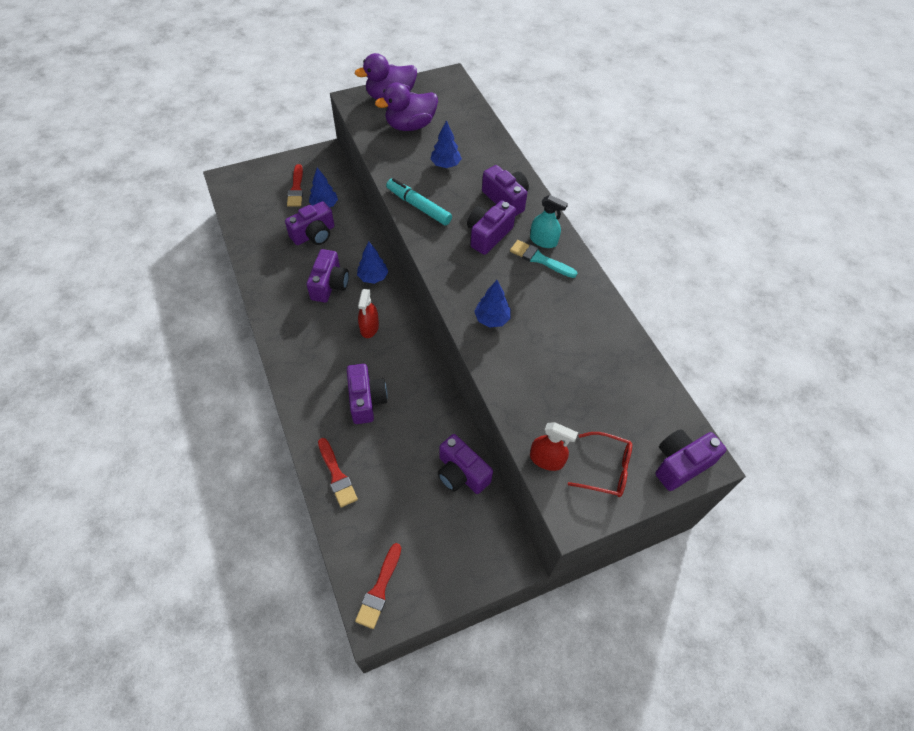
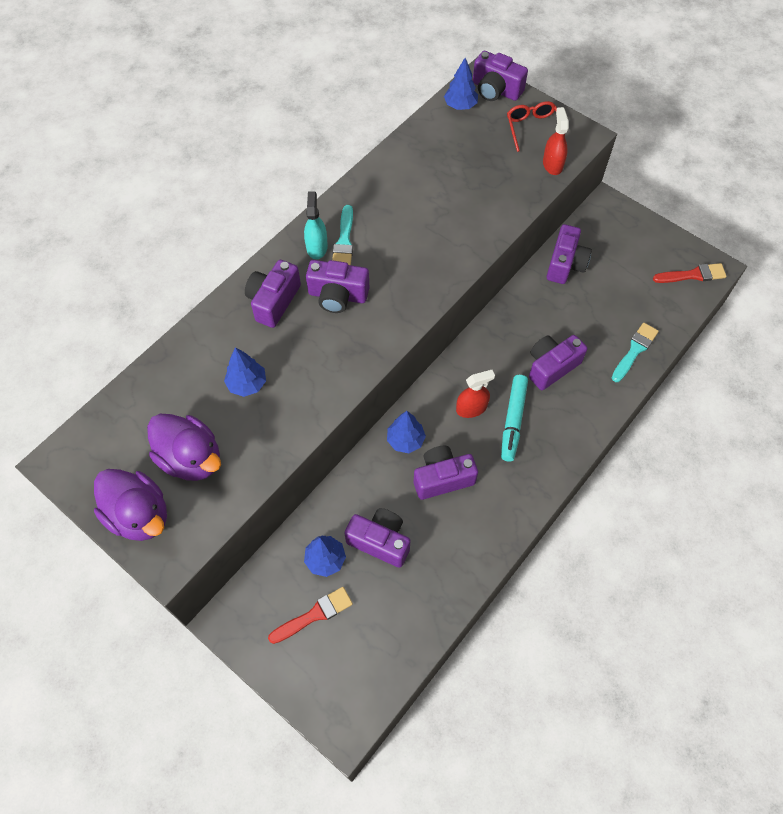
camera: 115 degrees left, 5 degrees up
red brush [318,438,358,507] -> turquoise brush [612,323,659,382]
turquoise marker [386,178,452,226] -> turquoise marker moved to [501,375,528,462]
blue tree [474,280,511,328] -> blue tree moved to [444,58,478,110]

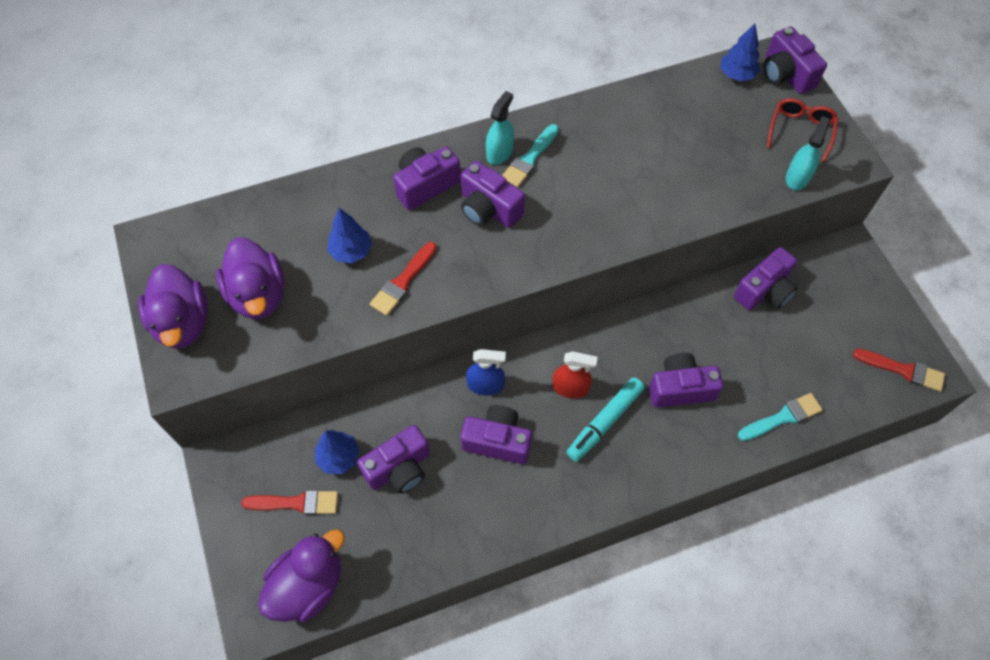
camera: 30 degrees right, 0 degrees up
purple camera [345,508,410,568] -> purple camera turned 90 degrees clockwise [357,425,430,494]
blue tree [387,411,426,453] -> blue spray bottle [466,349,506,396]
red spray bottle [543,107,569,175] -> turquoise spray bottle [786,116,830,190]
none -> purple duck [258,529,345,622]
none -> red brush [370,242,437,316]

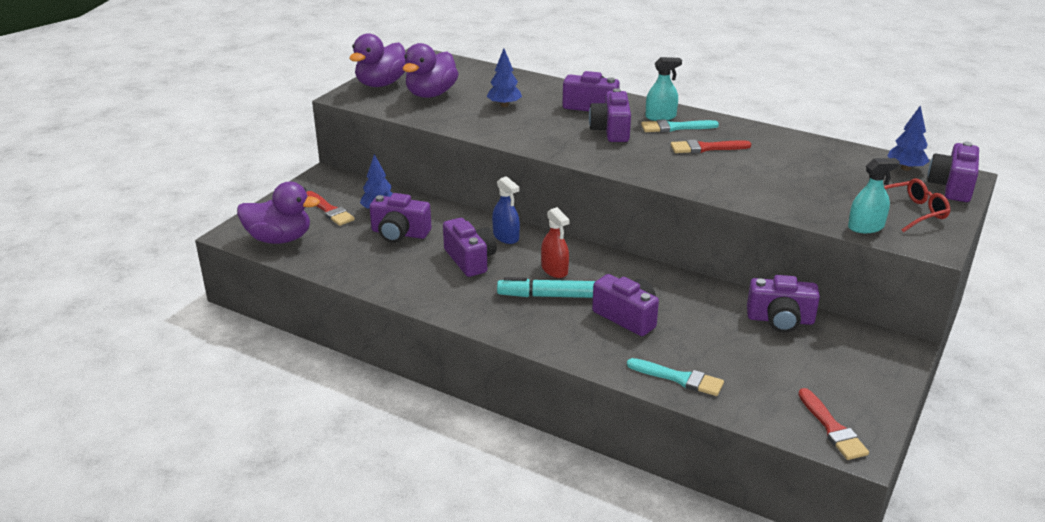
camera: 50 degrees right, 30 degrees down
red brush [370,242,437,316] -> red brush moved to [671,140,751,153]

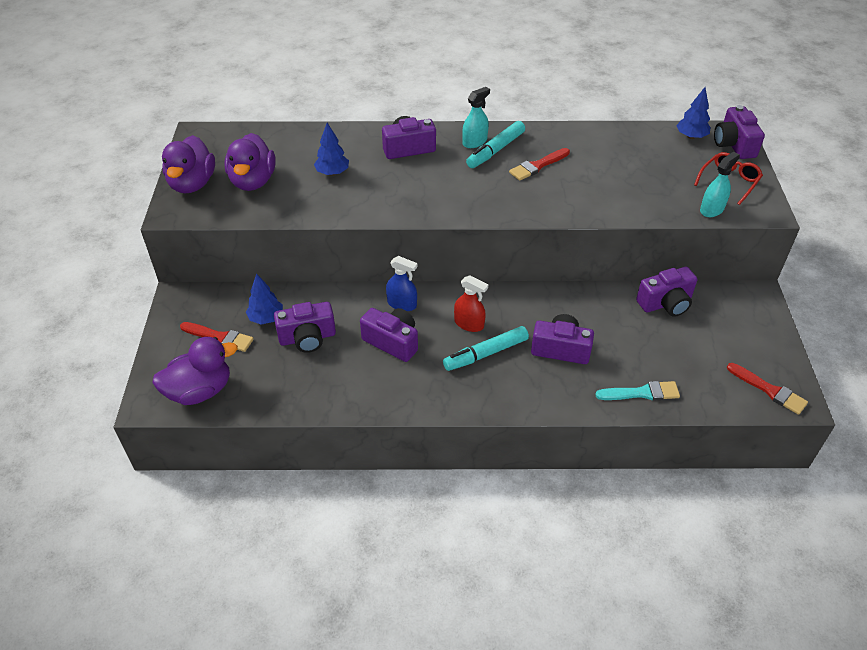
camera: 30 degrees left, 15 degrees up
purple camera [589,88,631,142] -> none
turquoise brush [641,119,719,132] -> turquoise marker [466,121,525,168]

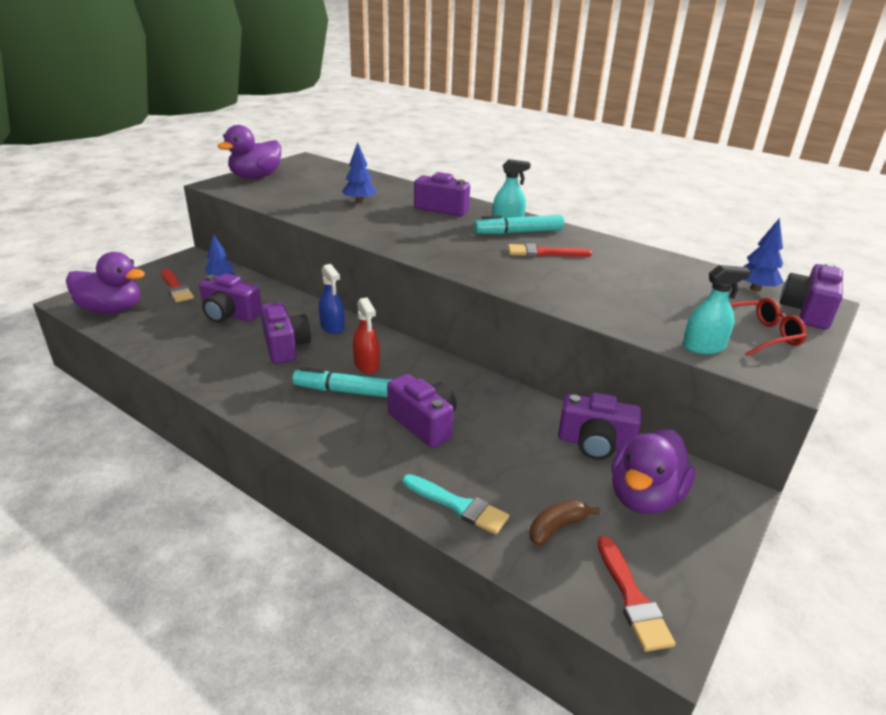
camera: 35 degrees right, 15 degrees down
purple duck [224,133,276,191] -> purple duck moved to [611,429,695,514]
none -> brown banana [529,500,600,546]

